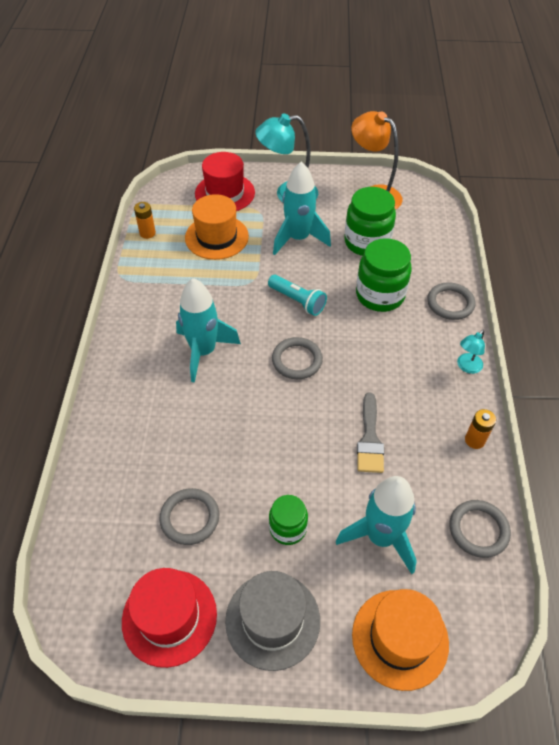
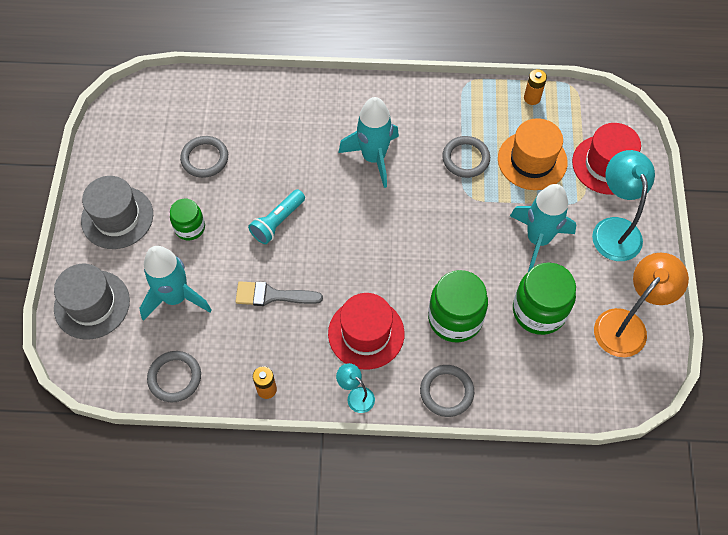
camera: 90 degrees right, 10 degrees up
red hat [122,568,217,668] -> red hat moved to [328,293,405,370]
turquoise flashlight [268,275,327,316] -> turquoise flashlight moved to [248,189,305,244]
grey ring [272,337,323,379] -> grey ring moved to [442,136,490,178]
orange hat [352,589,449,691] -> grey hat [54,264,130,340]

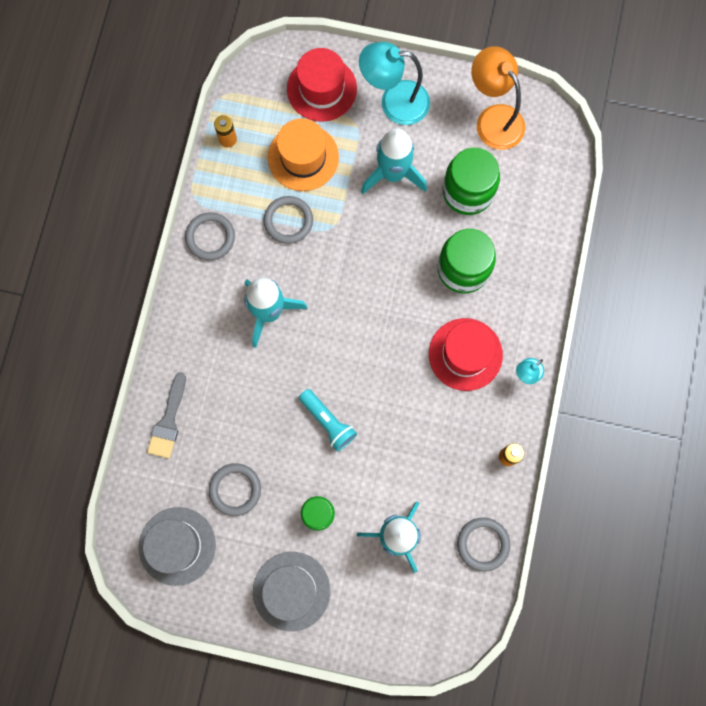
camera: 80 degrees left, 15 degrees up
grey hat [54,264,130,340] -> grey hat moved to [139,507,216,586]
grey brush [235,281,323,306] -> grey brush moved to [147,372,186,459]
grey ring [420,365,474,417] -> grey ring moved to [185,212,235,260]

